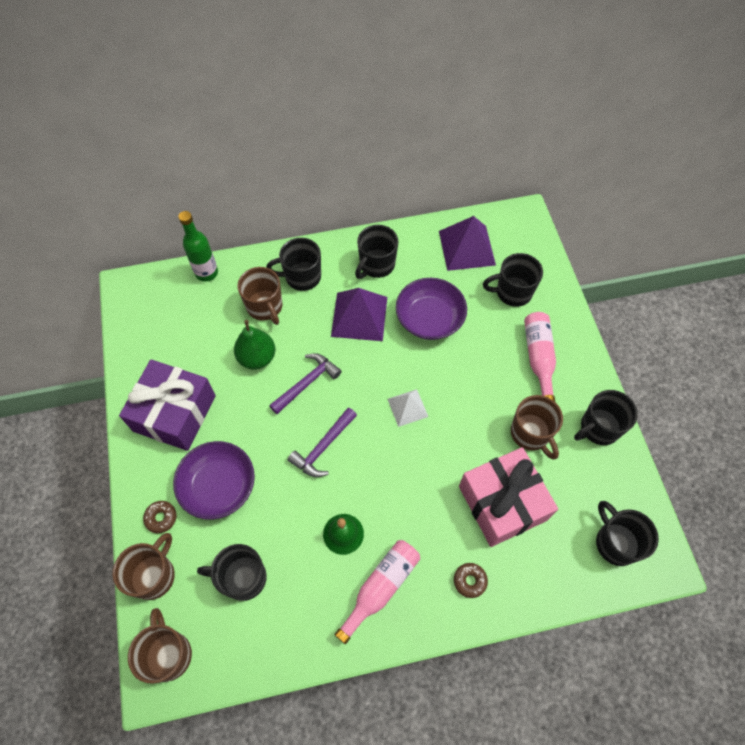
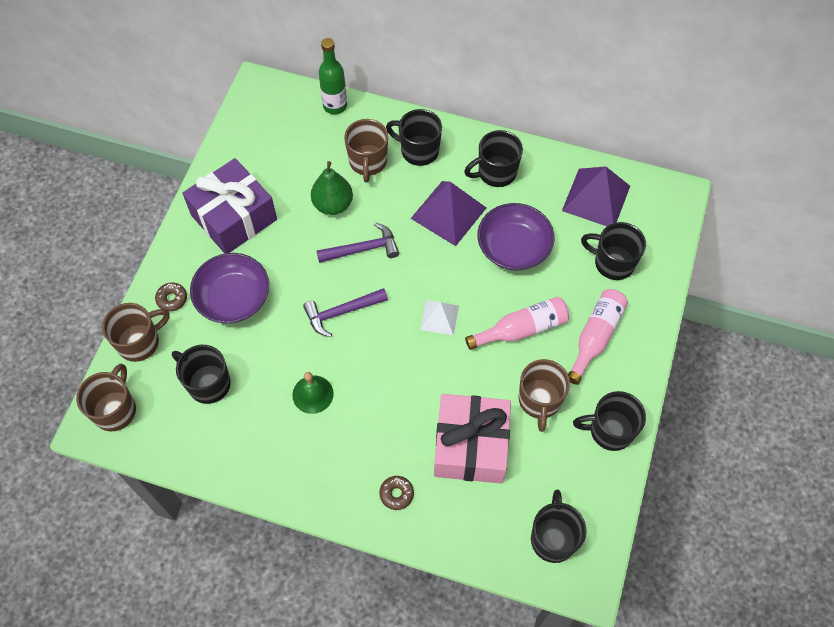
camera: 30 degrees right, 0 degrees up
pink bottle [334,540,420,644] -> pink bottle moved to [465,297,569,350]

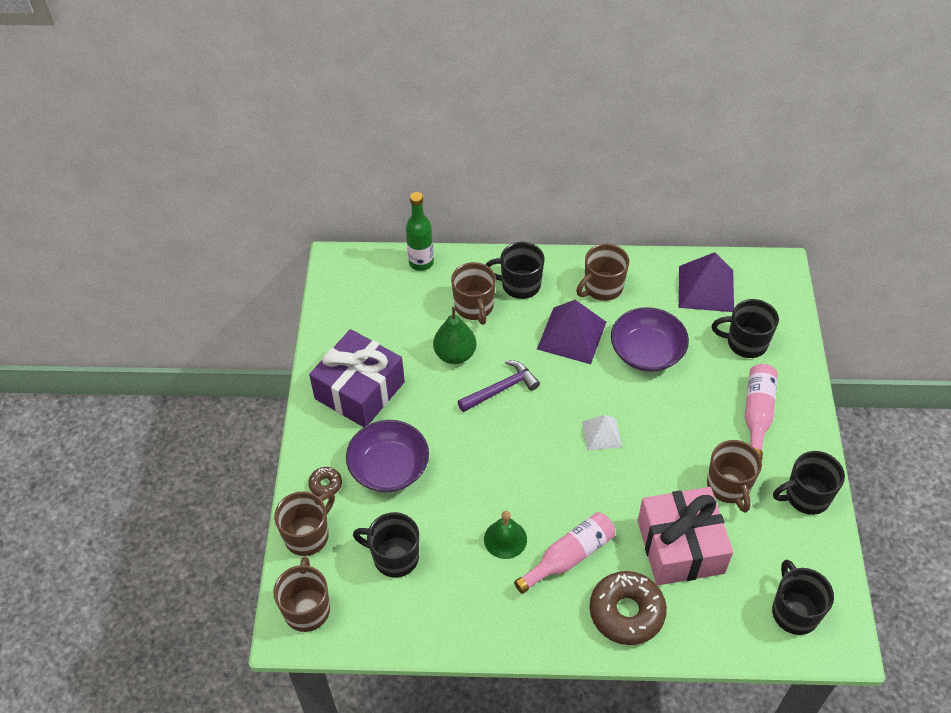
camera: 15 degrees left, 10 degrees down
purple hammer [303,288,388,337] -> none
brown donut [379,476,414,510] -> brown donut [590,571,667,645], size x2.11
black mug [464,130,523,187] -> brown mug [576,244,629,301]
pink bottle [465,297,569,350] -> pink bottle moved to [514,512,615,594]

